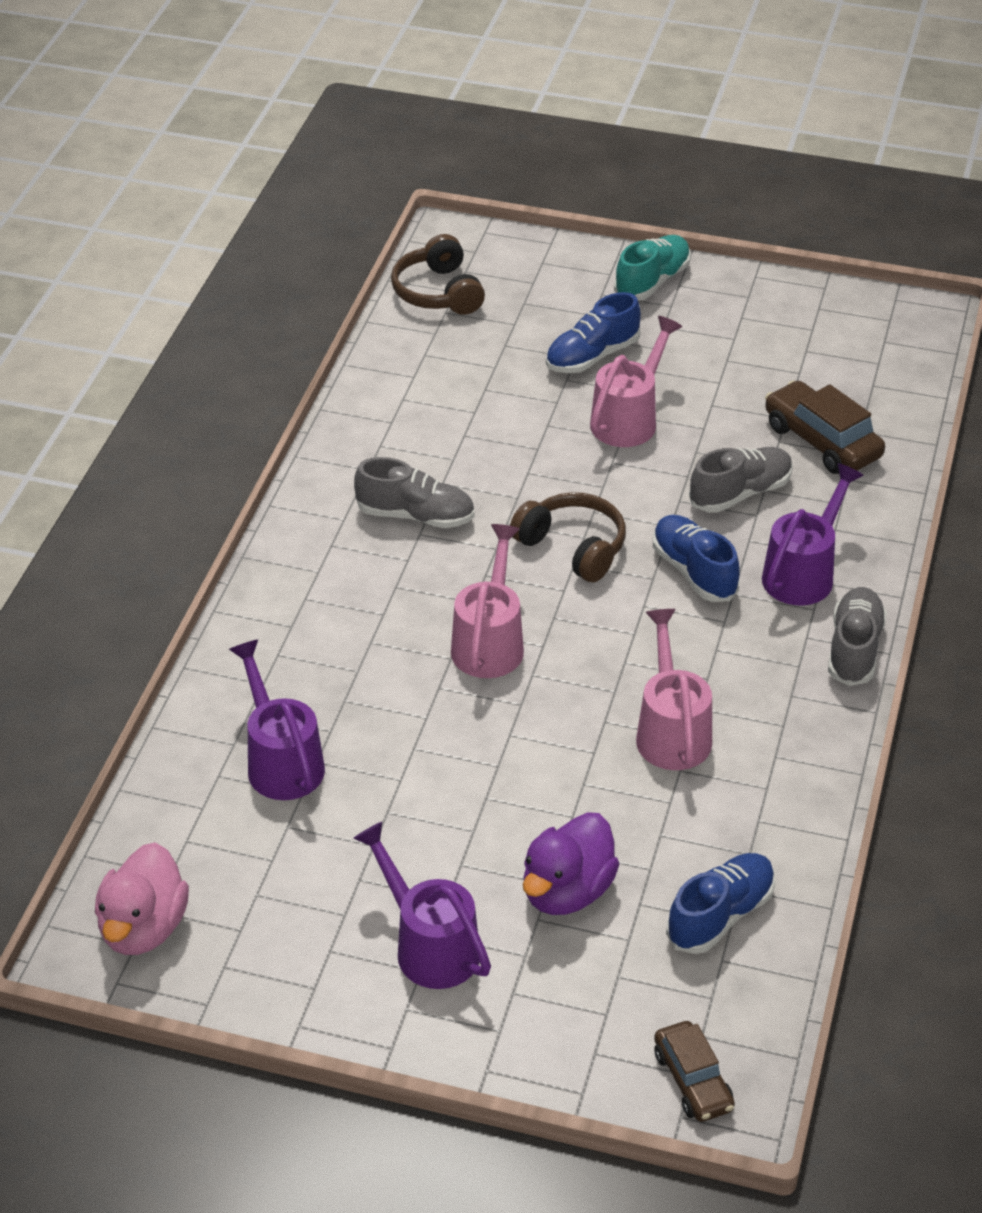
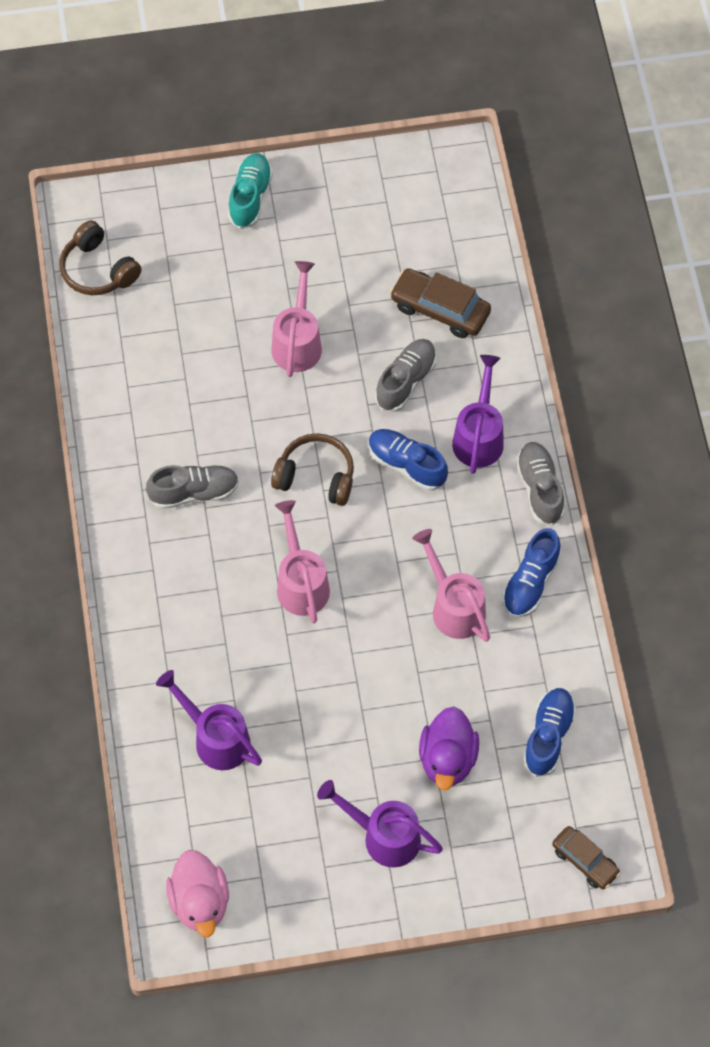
camera: 25 degrees left, 20 degrees up
blue shoe [546,292,641,373] -> blue shoe moved to [502,528,561,618]

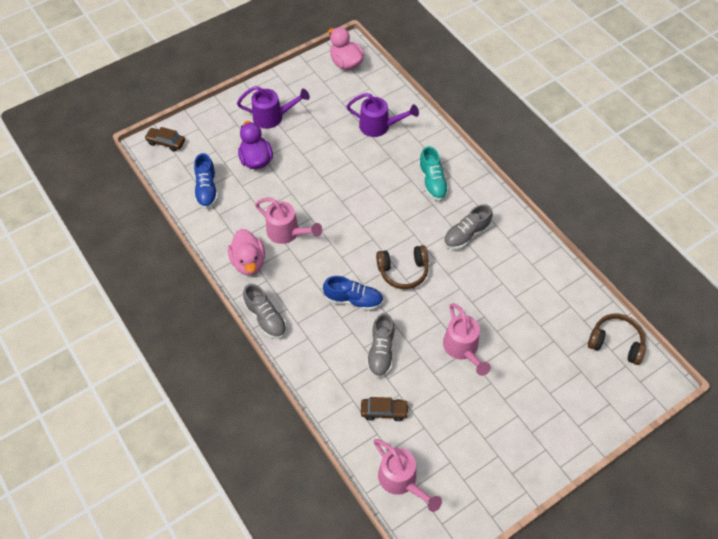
camera: 155 degrees right, 5 degrees down
turquoise shoe [228,153,273,229] -> turquoise shoe moved to [418,146,449,201]
pink watering can [275,500,330,623] -> pink watering can moved to [374,439,442,512]
brown car [390,268,491,338] -> brown car [361,397,409,421], size x0.65
purple watering can [452,355,504,474] -> none
blue shoe [502,528,561,618] -> pink duck [228,229,265,275]

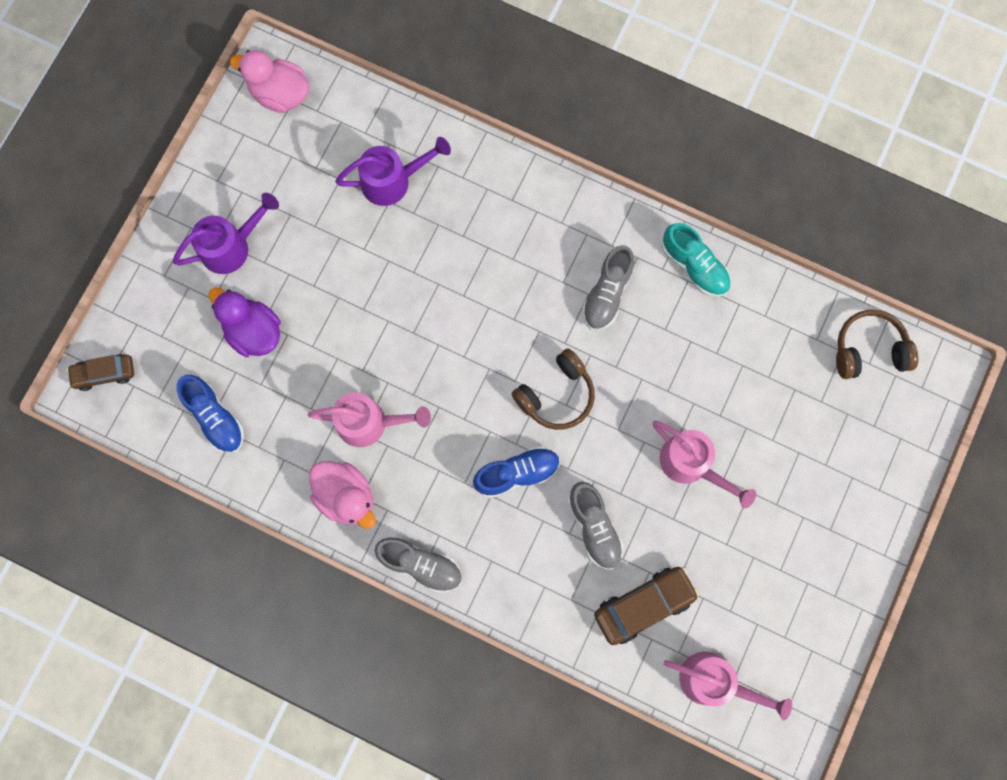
camera: 30 degrees left, 20 degrees up
brown car [361,397,409,421] -> brown car [594,567,699,645], size x1.54
turquoise shoe [418,146,449,201] -> turquoise shoe moved to [661,223,731,297]

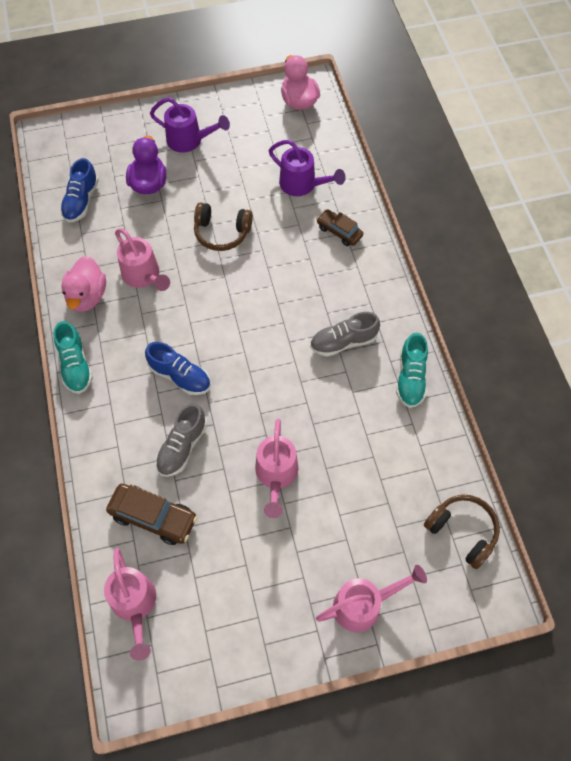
camera: 50 degrees right, 15 degrees down
brown car [67,354,134,391] -> brown car moved to [317,209,363,246]
grey shoe [375,537,462,593] -> turquoise shoe [53,321,93,394]
brown headphones [511,349,595,430] -> brown headphones moved to [194,202,253,251]
none -> pink watering can [316,565,427,632]

